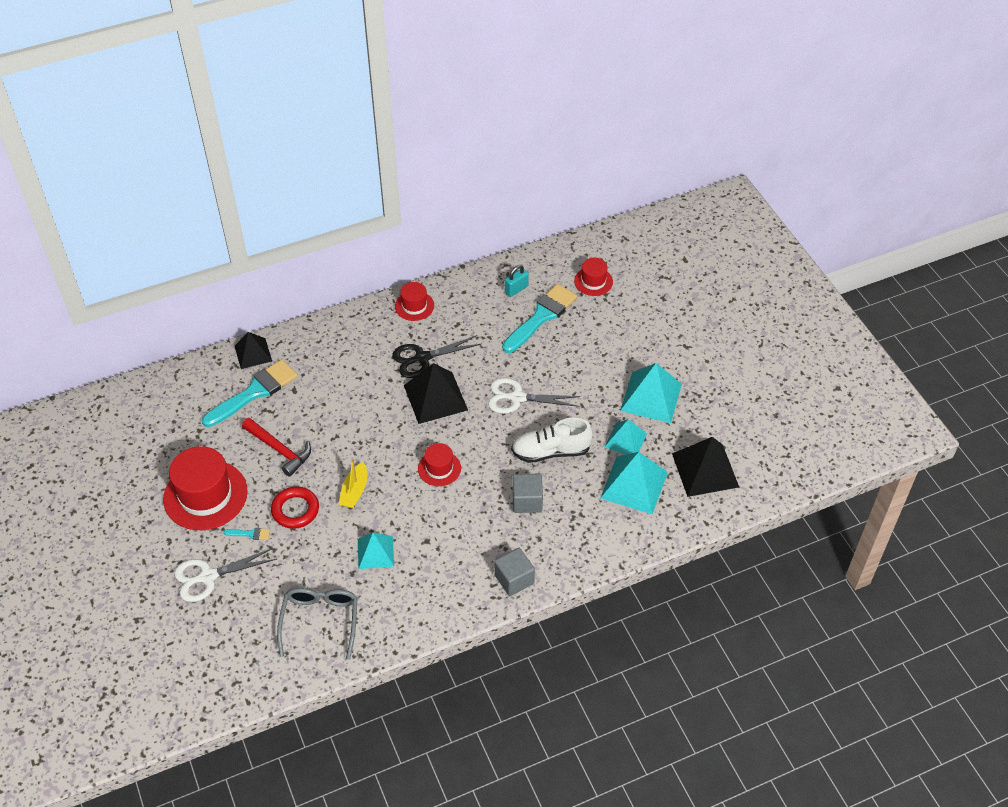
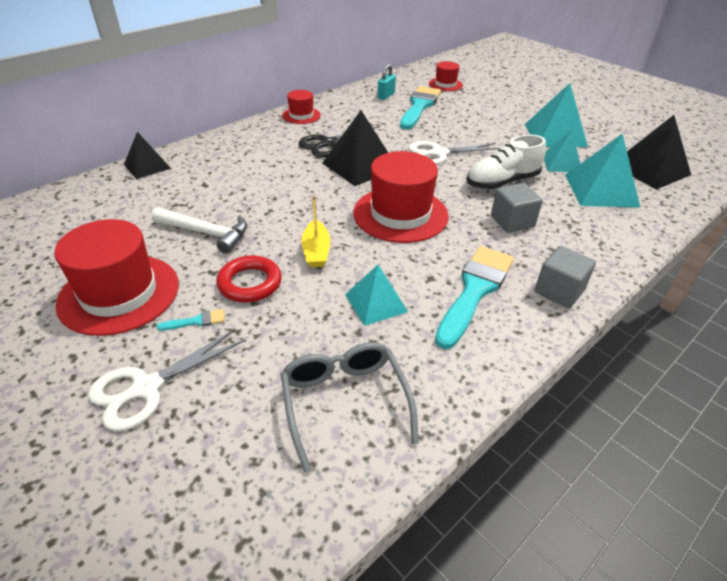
camera: 20 degrees left, 10 degrees down
turquoise brush [202,359,298,427] -> turquoise brush moved to [435,246,514,349]
red hammer [242,418,311,477] -> white hammer [152,207,247,254]
red hat [418,443,461,486] -> red hat [353,151,449,243], size x1.90

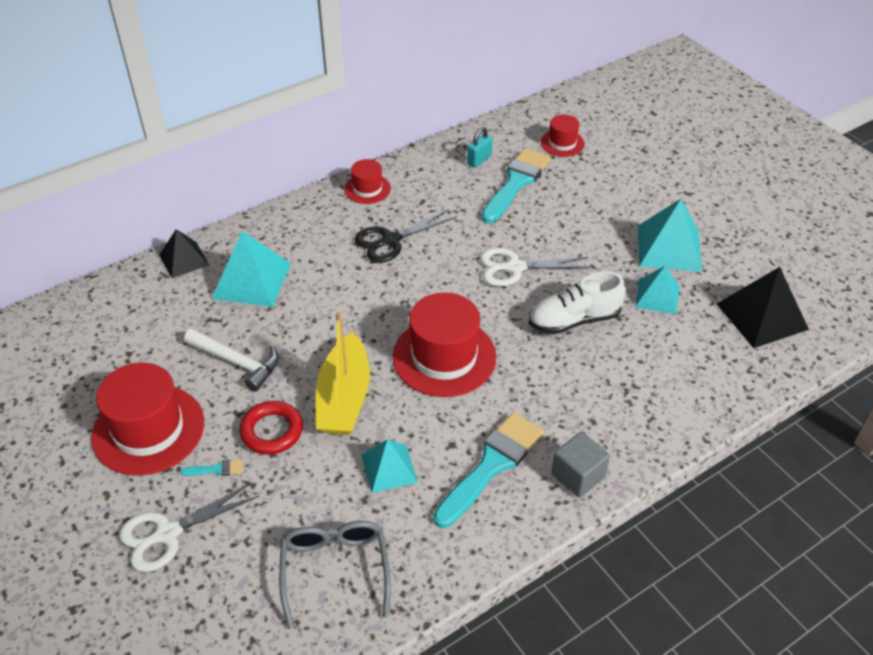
camera: 10 degrees right, 5 degrees up
yellow boat [302,196,330,267] -> yellow boat [316,312,370,435], size x1.77
black pyramid [322,111,388,186] -> none
grey cube [491,183,543,233] -> none
turquoise pyramid [565,133,640,208] -> turquoise pyramid moved to [211,231,291,307]

